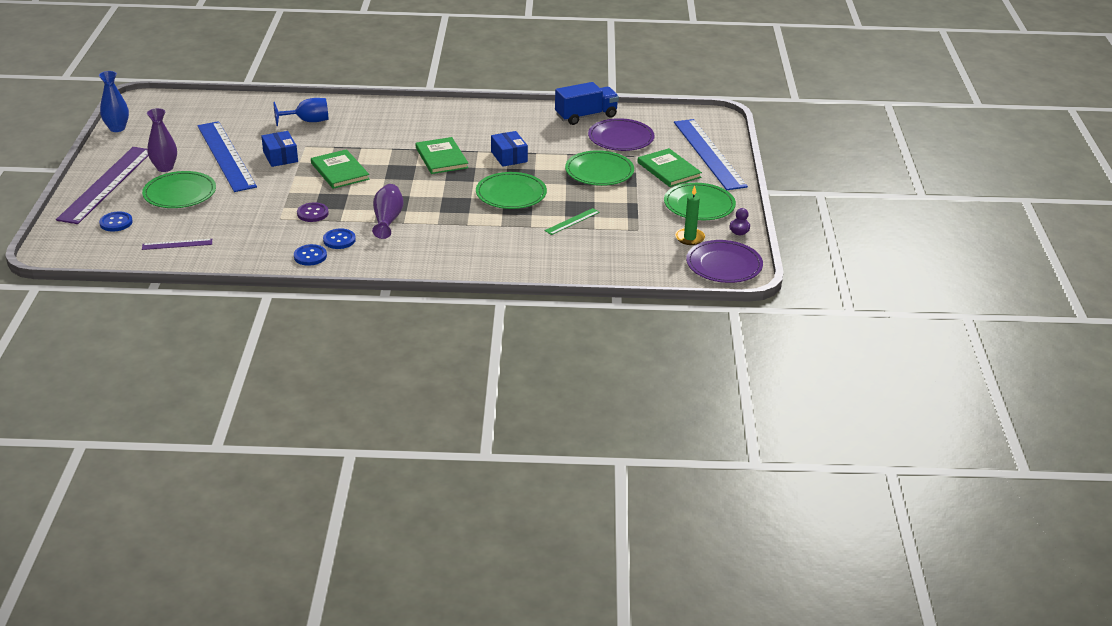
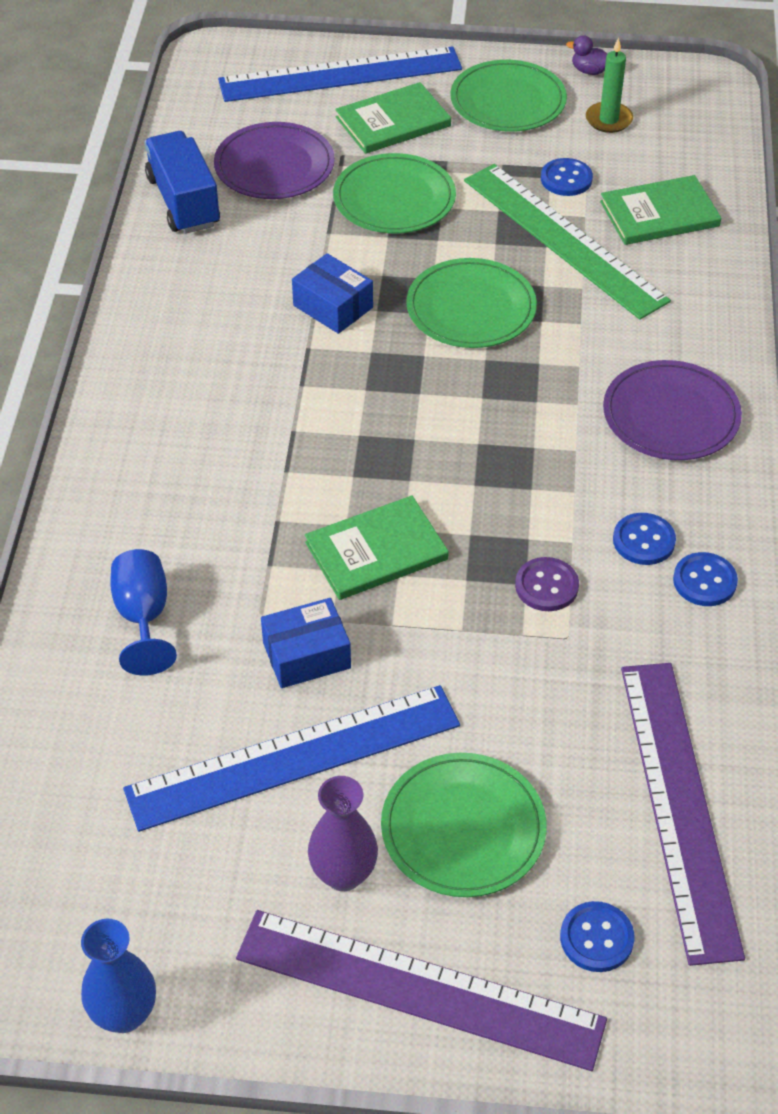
camera: 85 degrees left, 15 degrees up
purple ruler [142,239,212,250] -> purple ruler [621,663,745,966], size x2.35
purple vase [372,184,403,239] -> none
green book [416,137,469,174] -> green book moved to [600,175,721,245]
blue box [491,131,528,167] -> blue box turned 60 degrees clockwise [292,253,373,334]
green ruler [545,208,600,235] -> green ruler [464,164,671,320], size x2.35
purple plate [686,240,763,283] -> purple plate moved to [603,360,742,460]
none -> blue button [541,158,593,196]

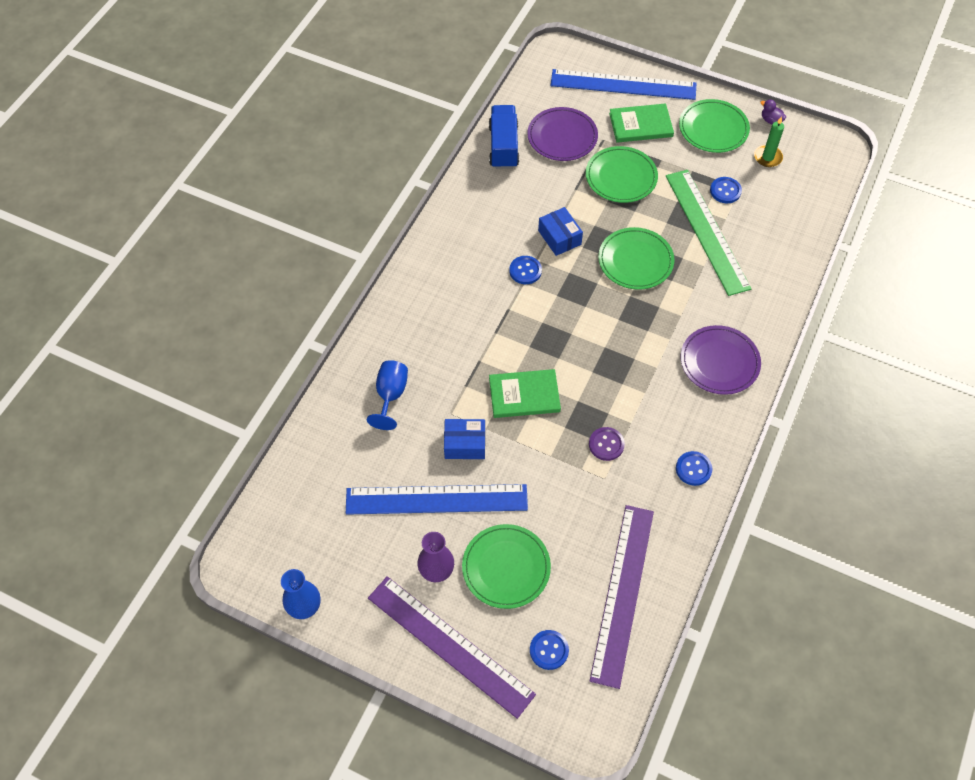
camera: 20 degrees right, 10 degrees up
green book [600,175,721,245] -> none
blue button [613,513,676,565] -> blue button moved to [509,256,542,284]

